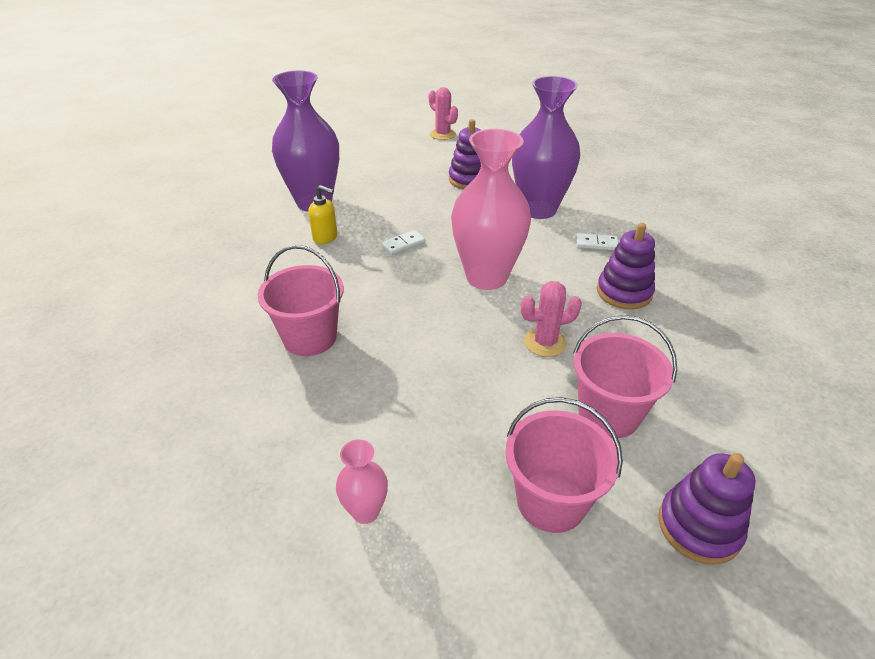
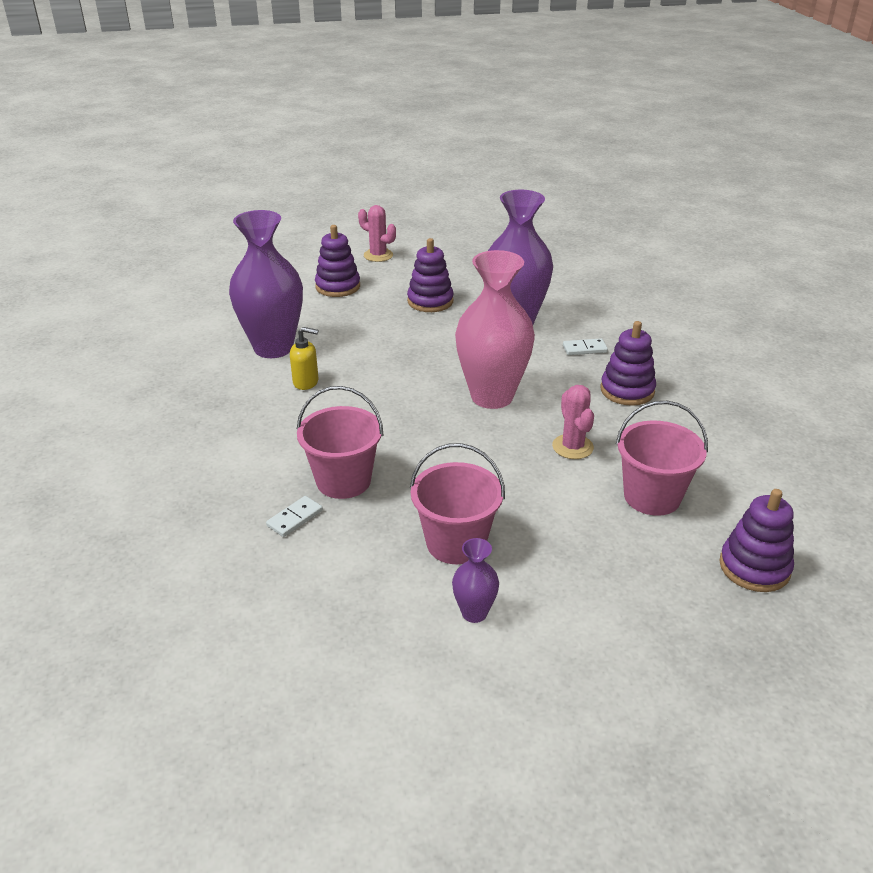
camera: 15 degrees left, 5 degrees down
pink vase [336,440,388,524] -> purple vase [452,538,499,623]
white domino [381,230,425,255] -> white domino moved to [266,496,323,537]
pink bucket [505,397,623,533] -> pink bucket moved to [410,443,505,564]
pink cactus [521,281,582,357] -> pink cactus turned 75 degrees counterclockwise [552,385,594,459]
none -> purple stacking toy [315,225,360,297]

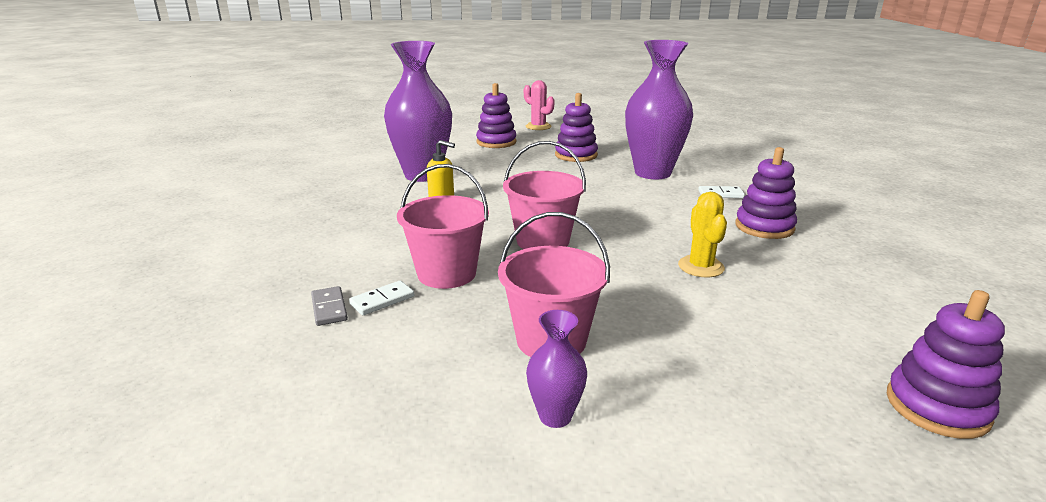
camera: 10 degrees right, 10 degrees down
pink vase [455,250,535,409] -> none
pink cactus [552,385,594,459] -> yellow cactus [678,192,727,277]
pink bucket [616,401,708,516] -> pink bucket moved to [503,141,586,249]
none -> grey domino [311,286,348,326]

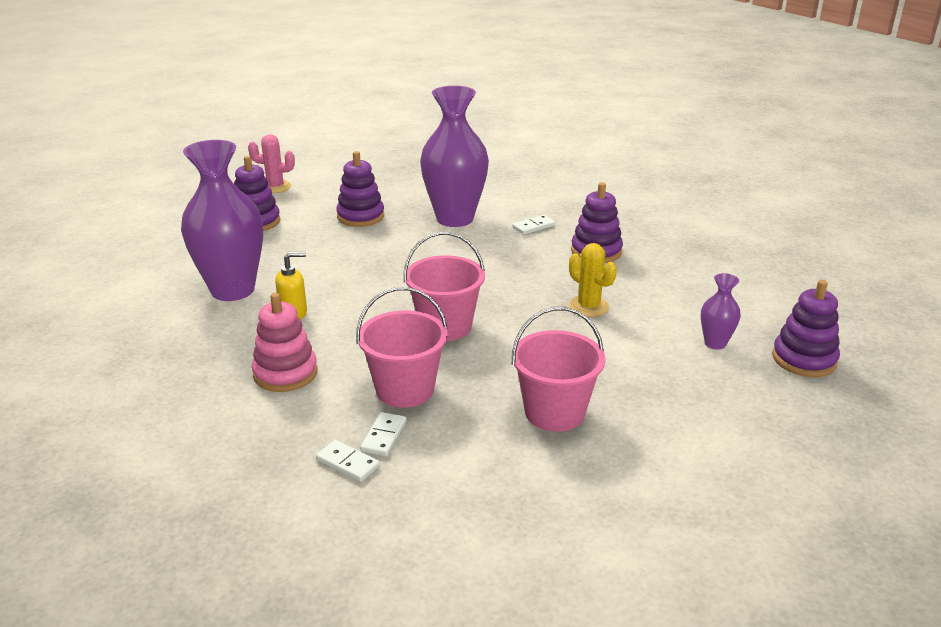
camera: 35 degrees left, 5 degrees up
grey domino [311,286,348,326] -> white domino [316,440,380,482]
purple vase [526,310,587,428] -> purple vase moved to [701,273,741,350]
none -> pink stacking toy [252,293,318,392]

